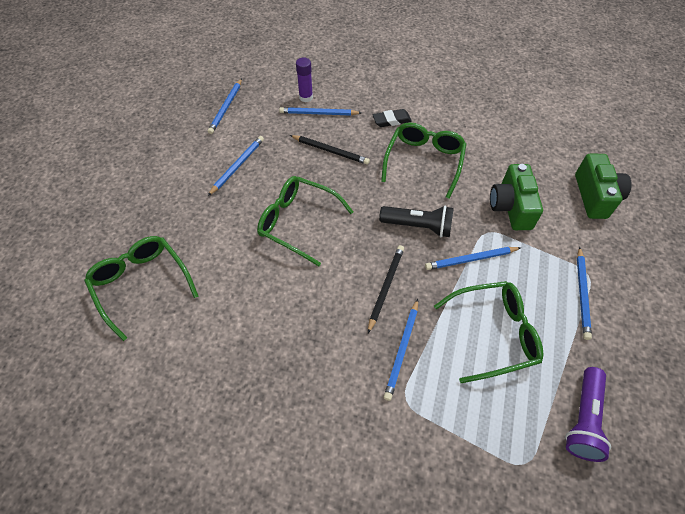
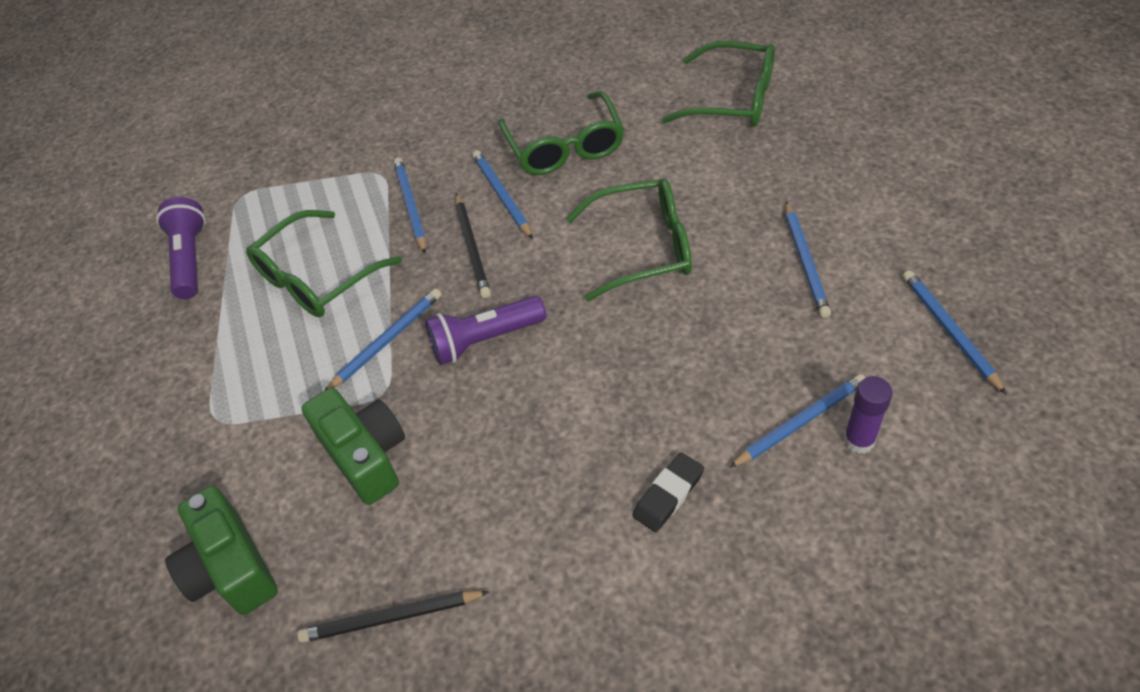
camera: 150 degrees right, 5 degrees down
black pencil [290,135,370,165] -> black pencil moved to [297,591,489,643]
black flashlight [379,206,454,237] -> purple flashlight [425,296,546,365]
green glasses [381,122,467,199] -> green glasses moved to [498,91,624,175]
blue pencil [577,247,592,340] -> blue pencil moved to [472,150,533,239]

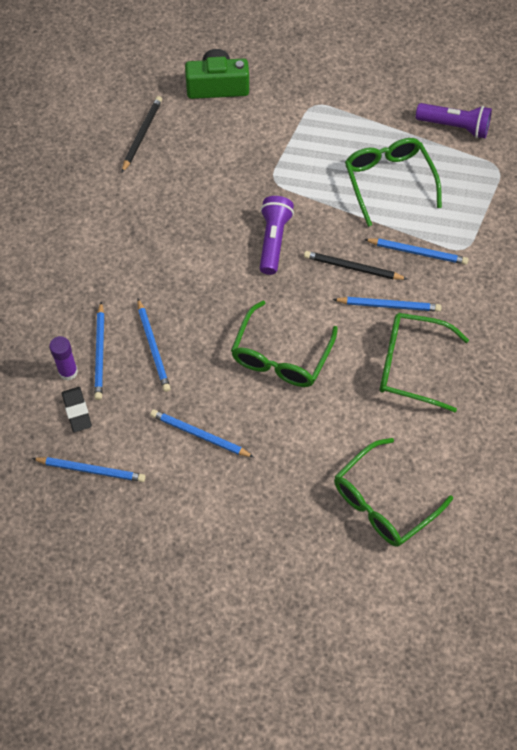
camera: 115 degrees right, 10 degrees up
green camera [301,388,405,505] -> none
blue pencil [324,288,441,391] -> blue pencil moved to [137,299,171,392]
black eraser [632,452,704,532] -> black eraser moved to [62,387,92,432]

